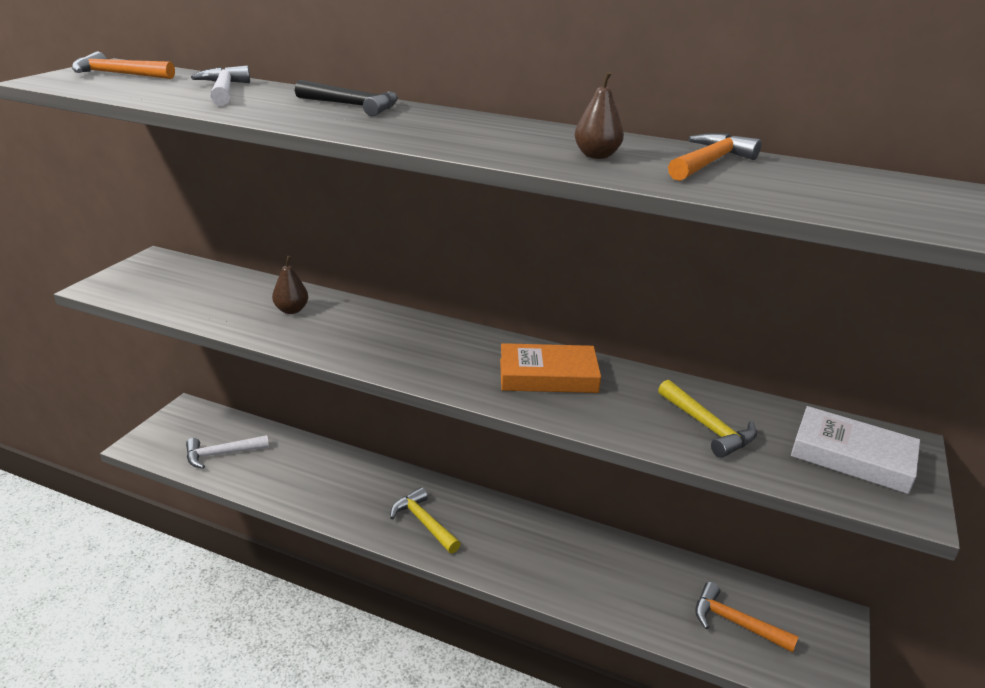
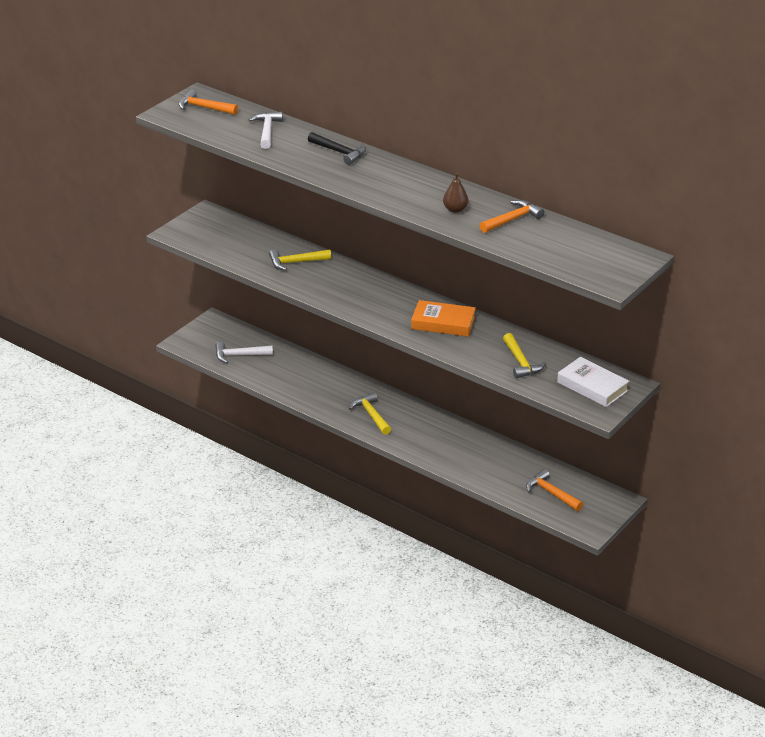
camera: 15 degrees right, 5 degrees up
brown pear [272,256,308,314] -> yellow hammer [269,249,331,271]

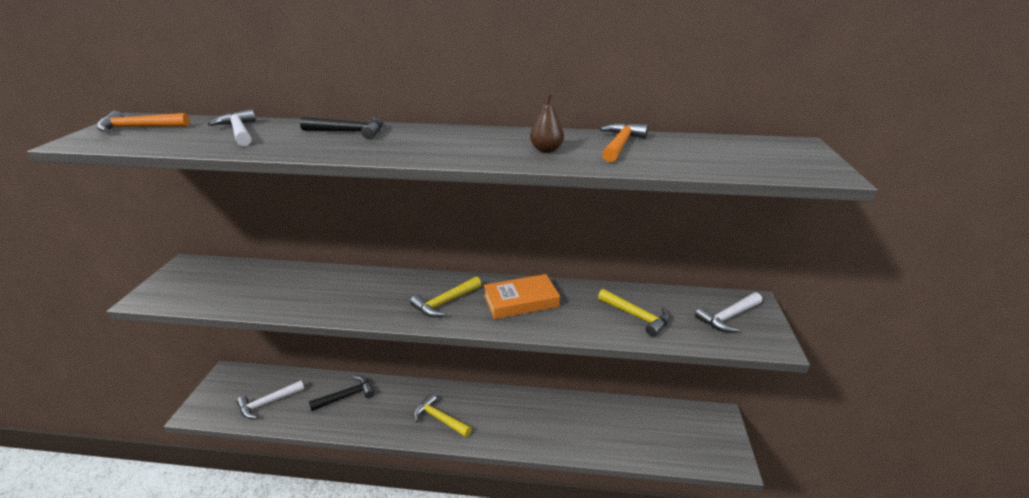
camera: 30 degrees left, 5 degrees down
yellow hammer [269,249,331,271] -> yellow hammer moved to [410,276,481,317]
orange hammer [526,469,583,511] -> none
white book [557,357,630,407] -> white hammer [695,292,762,333]
none -> black hammer [309,376,375,411]

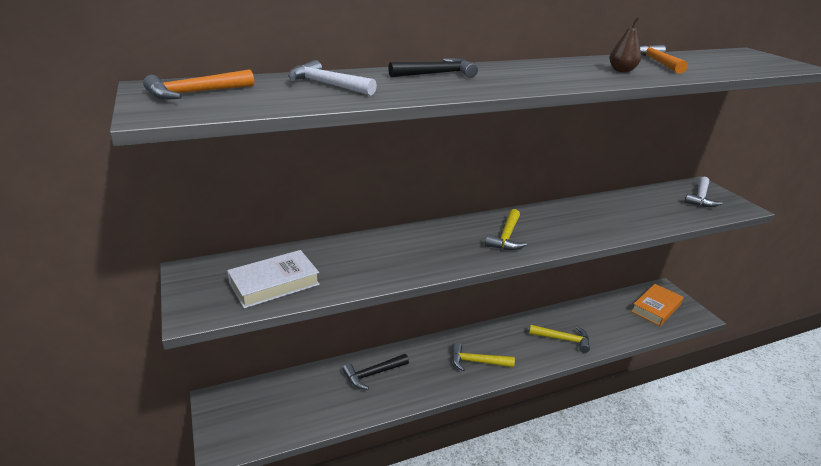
camera: 30 degrees left, 0 degrees up
white hammer [236,380,304,419] -> none
black hammer [309,376,375,411] -> black hammer turned 150 degrees counterclockwise [342,354,409,390]
orange book [484,274,560,319] -> orange book moved to [631,284,684,326]
yellow hammer [598,289,670,337] -> yellow hammer moved to [529,325,590,353]
none -> white book [227,250,320,308]

